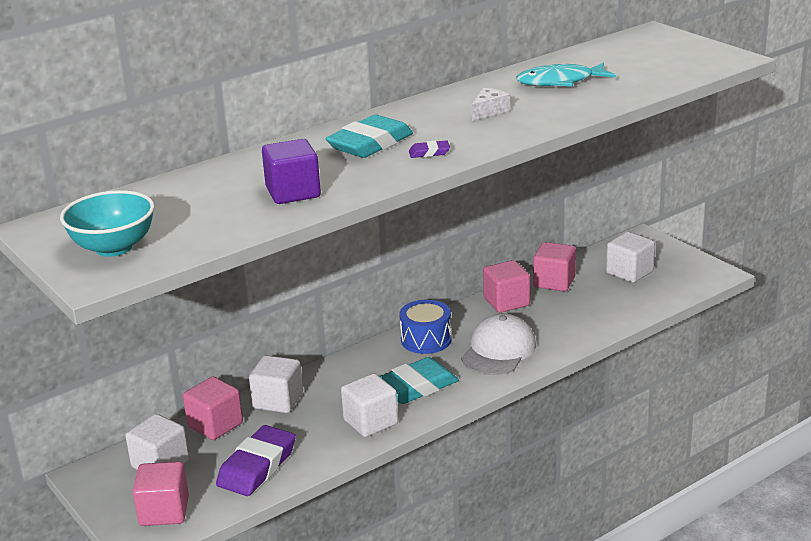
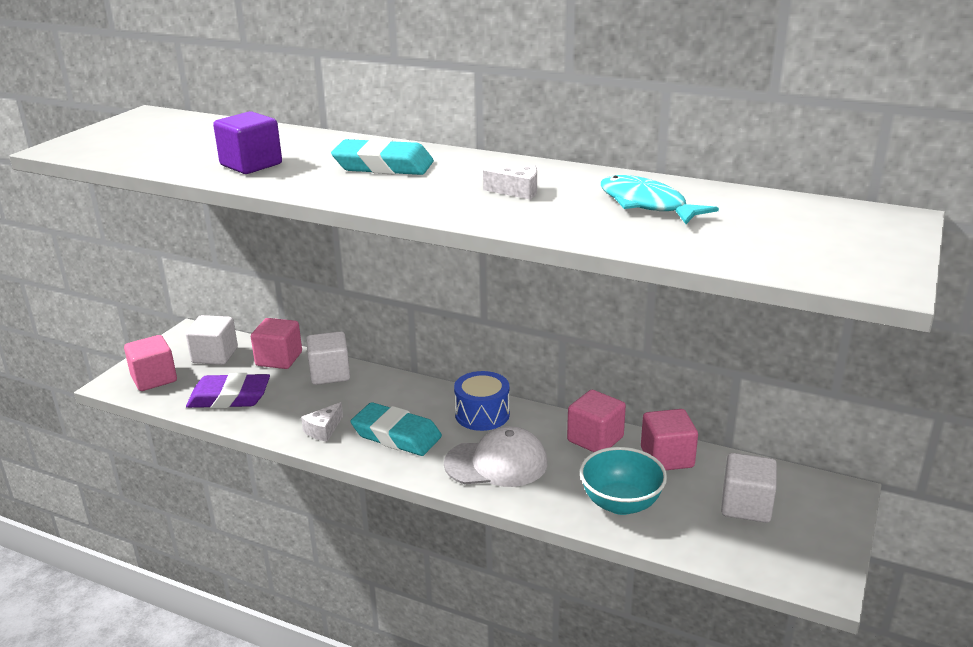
camera: 60 degrees right, 0 degrees up
turquoise bowl [60,190,155,257] -> turquoise bowl moved to [580,447,667,515]
white cube [341,373,398,437] -> white cheese [301,402,343,442]
purple eraser [409,140,450,158] -> none

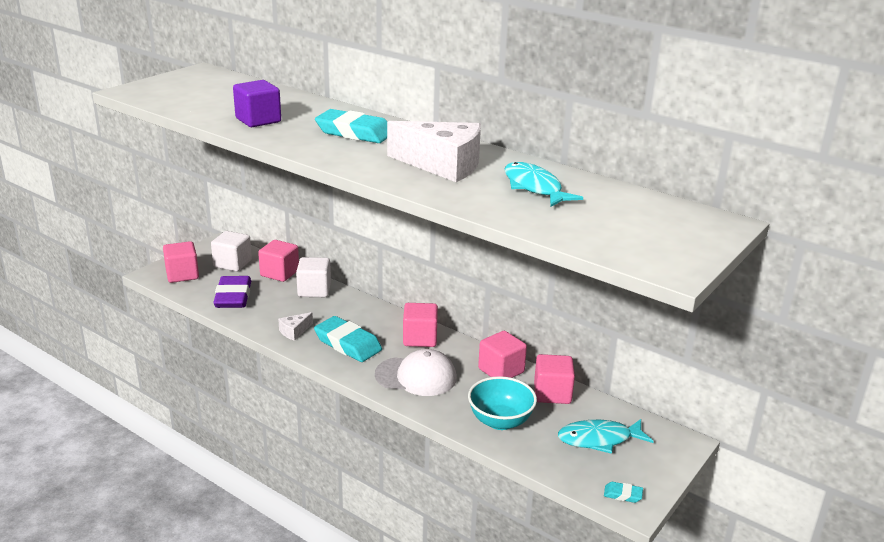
camera: 10 degrees right, 0 degrees up
purple eraser [186,373,270,408] -> purple eraser turned 75 degrees clockwise [213,276,251,308]
blue drum [454,371,510,431] -> pink cube [403,303,438,347]
white cheese [483,165,537,200] -> white cheese [387,121,481,182], size x2.23
white cube [721,453,777,523] -> turquoise fish [558,419,653,454]
none -> turquoise eraser [604,482,643,503]

